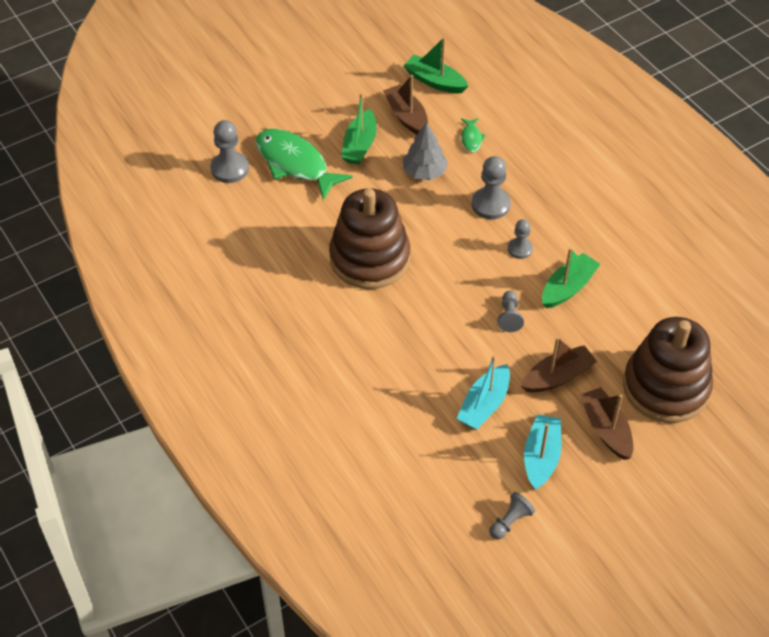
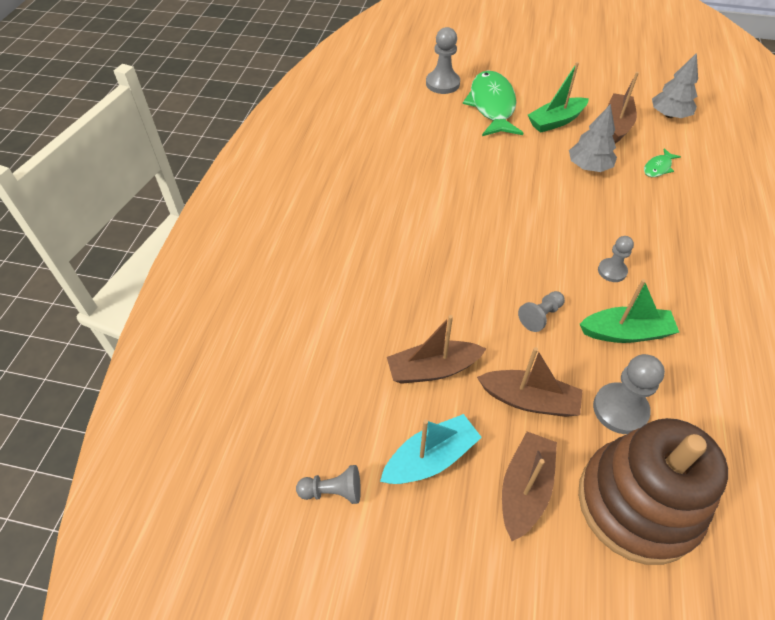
camera: 45 degrees right, 0 degrees up
brown stacking toy [329,188,410,289] -> none
green boat [404,37,468,93] -> grey tree [652,53,698,118]
turquoise boat [456,355,510,430] -> brown boat [387,315,486,384]
grey pawn [472,156,511,219] -> grey pawn moved to [593,354,665,434]

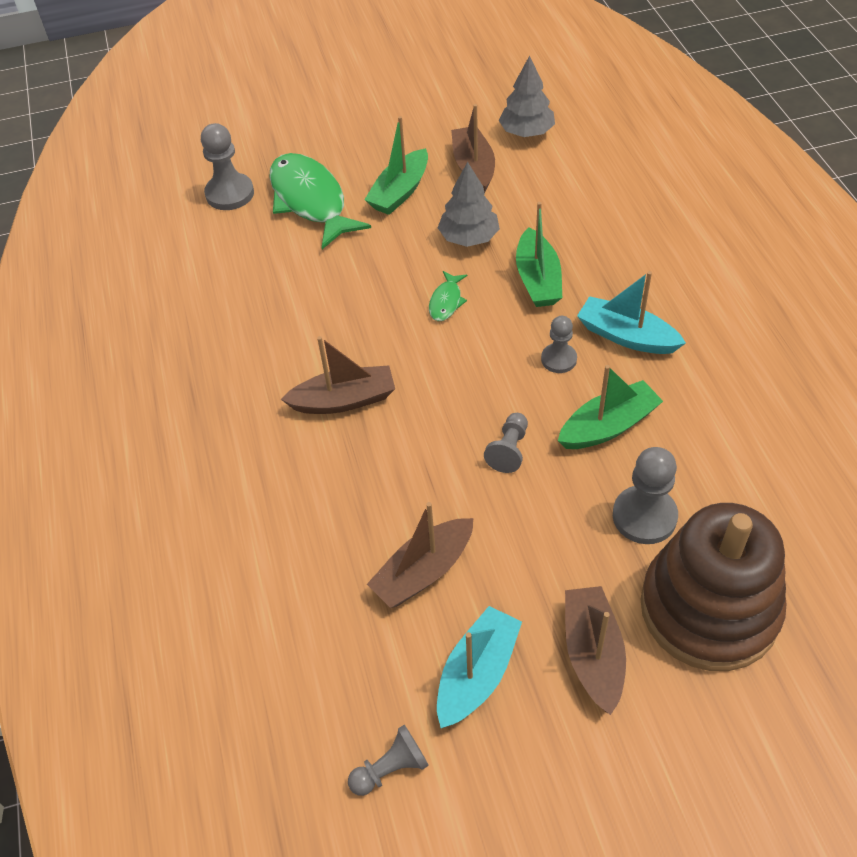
camera: 25 degrees left, 0 degrees up
brown boat [477,347,583,417] -> brown boat moved to [281,336,395,414]
green fish [644,148,681,177] -> green fish moved to [429,271,467,321]
none -> green boat [516,202,562,307]
none -> turquoise boat [577,271,686,354]

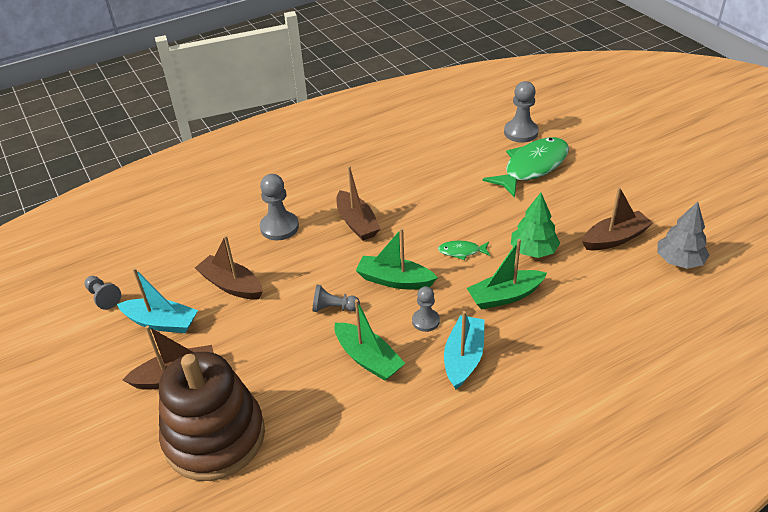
camera: 75 degrees right, 10 degrees down
green boat [364,116,428,215] -> green boat moved to [356,228,438,289]
grey tree [438,162,500,247] -> green tree [511,193,560,258]
grey pawn [613,447,678,544] -> grey pawn moved to [260,174,299,240]

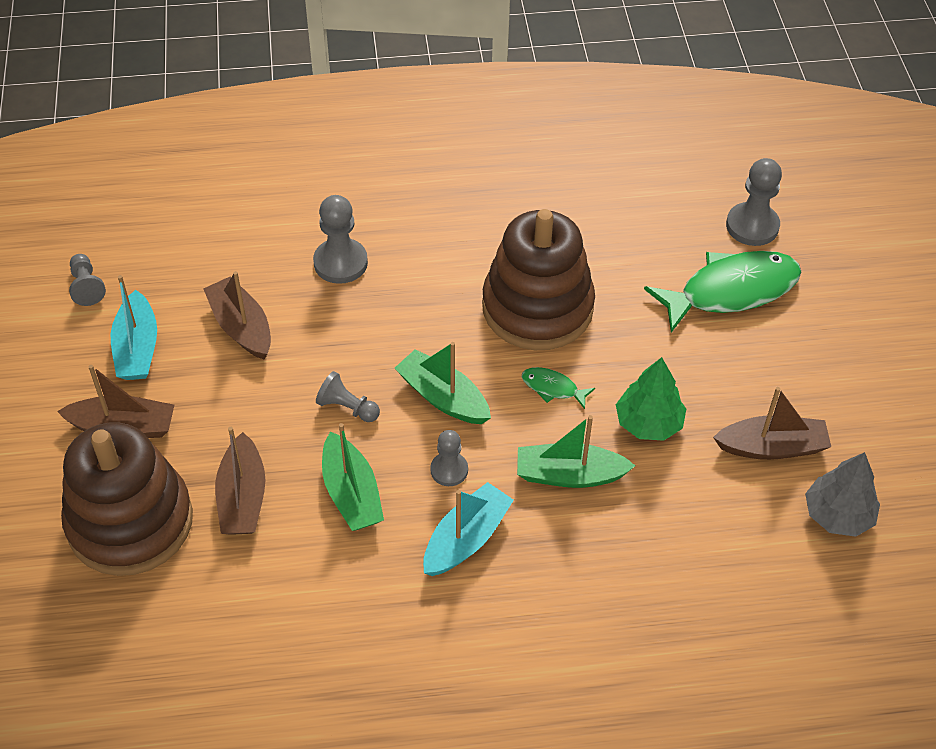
camera: 20 degrees right, 10 degrees up
turquoise boat [117,268,198,333] -> turquoise boat turned 45 degrees clockwise [111,275,157,380]
brown boat [336,166,381,241] -> brown boat moved to [215,427,265,535]
none -> brown stacking toy [482,209,595,350]

